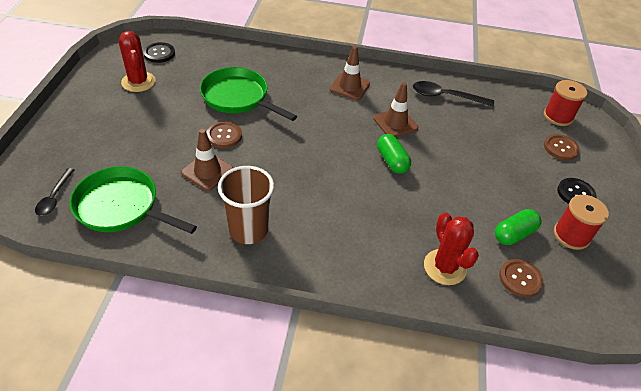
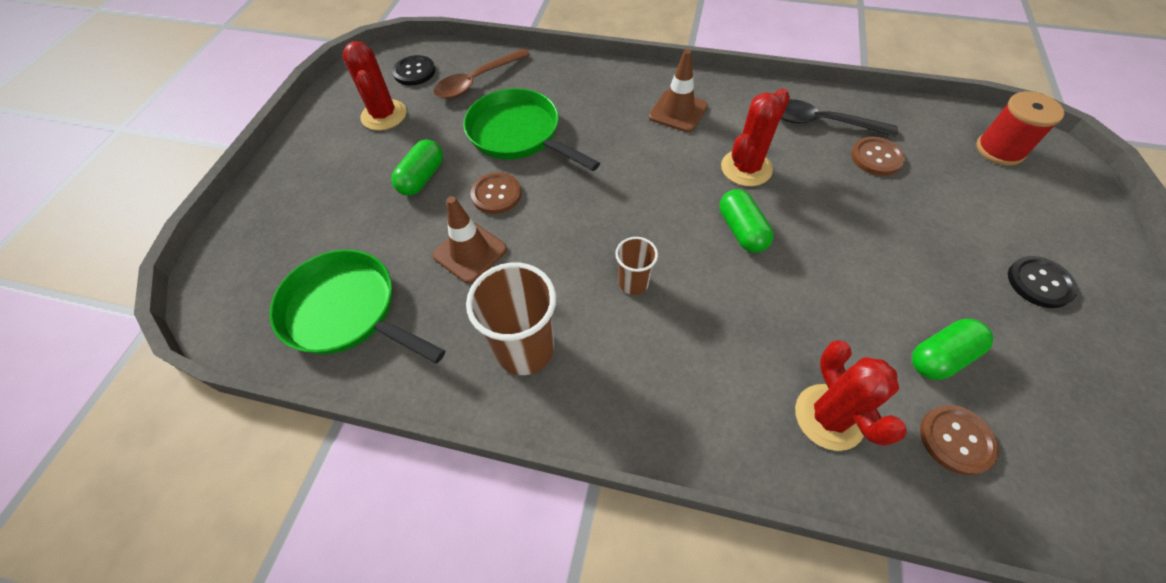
camera: 10 degrees right, 10 degrees up
black spoon [35,168,74,216] -> none
brown traffic cone [374,82,418,137] -> red cactus [721,88,790,186]
brown button [544,134,580,160] -> brown button moved to [851,137,905,176]
red spool [554,195,609,250] -> none
none -> green capsule [391,139,443,196]
none -> brown spoon [434,49,530,99]
none -> brown cup [615,237,658,295]

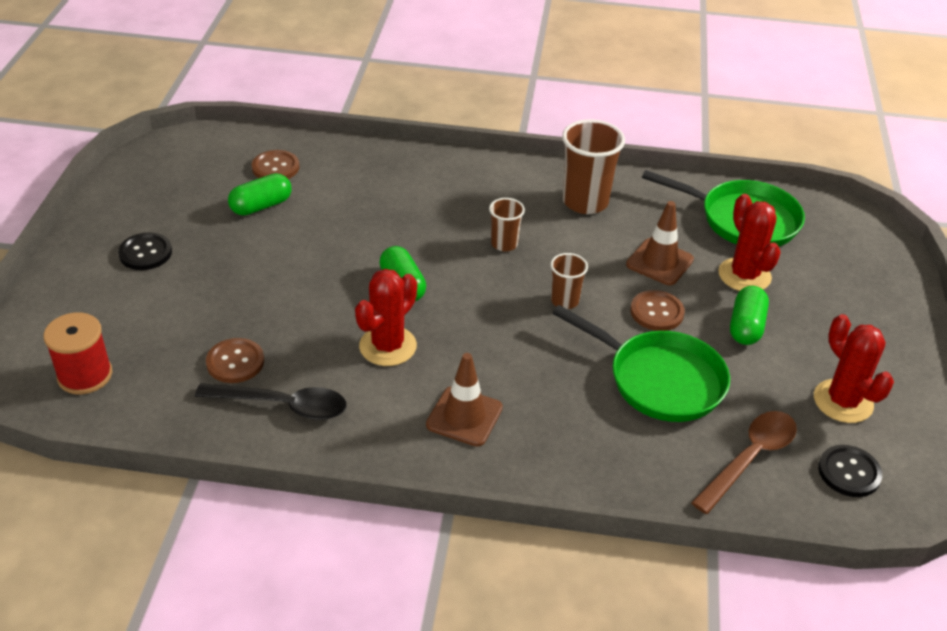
camera: 170 degrees right, 15 degrees down
red cactus [795,340,907,451] -> red cactus moved to [718,194,781,291]
none -> brown cup [550,253,588,309]

